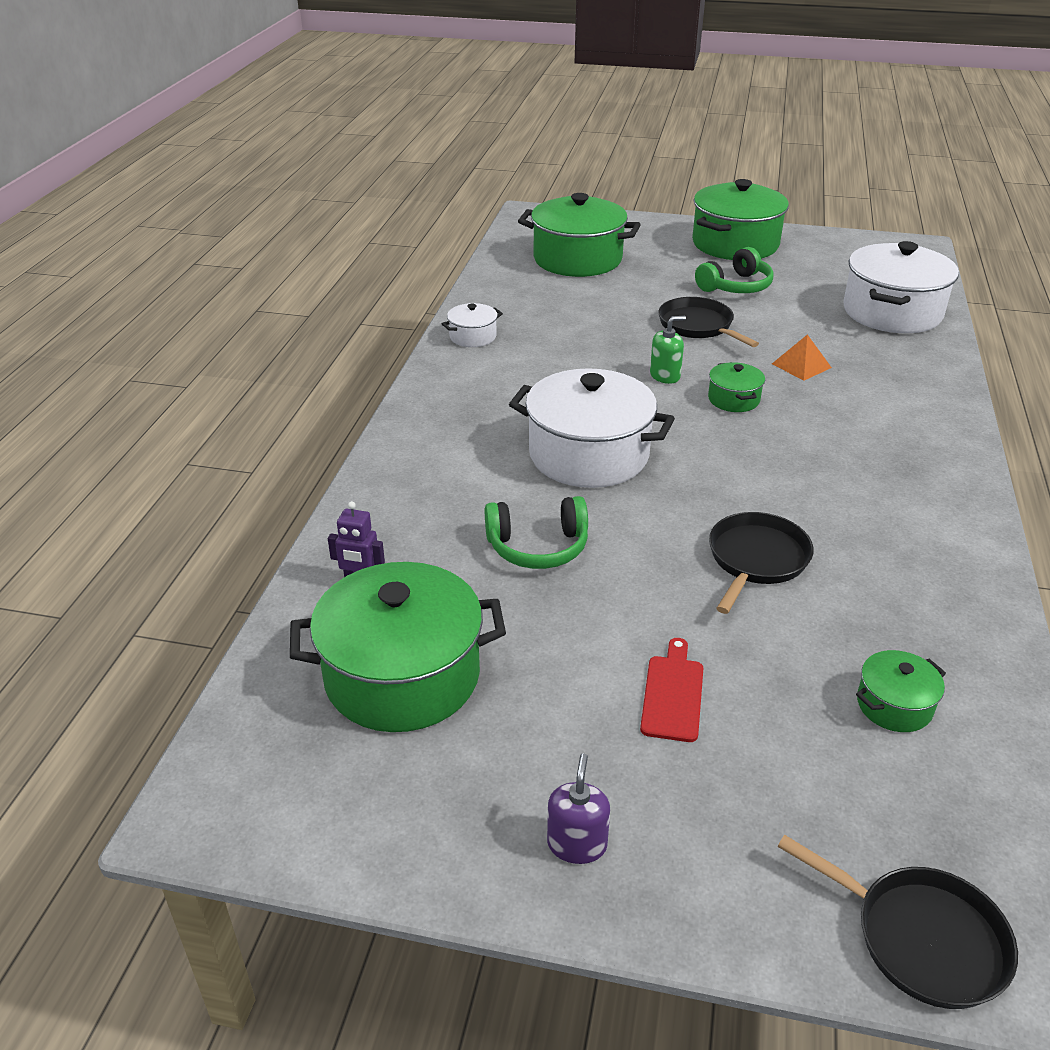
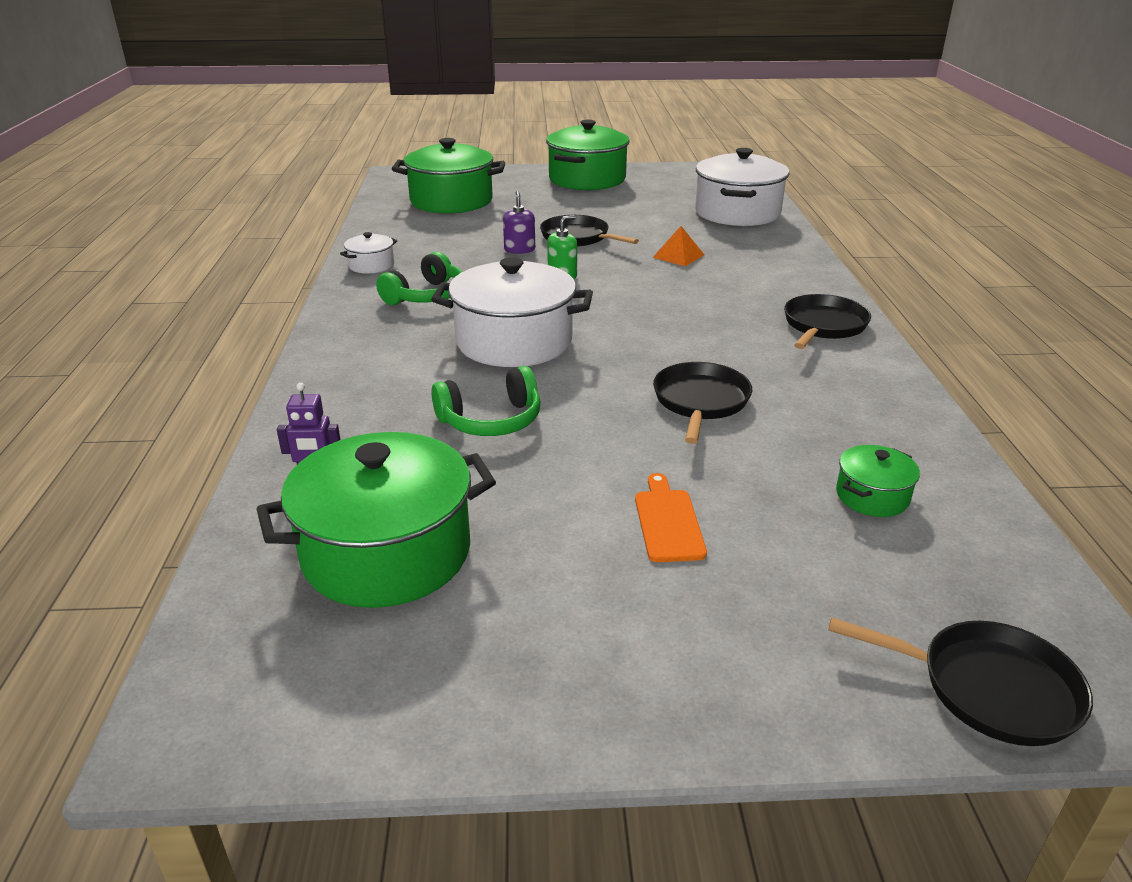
camera: 15 degrees left, 5 degrees down
purple soap dispenser [547,754,610,864] -> purple soap dispenser moved to [503,191,535,254]
red cutting board [640,638,703,742] -> orange cutting board [635,473,707,562]
green headphones [695,247,774,293] -> green headphones moved to [376,252,462,305]
green pot [708,362,765,412] -> none
none -> black pan [784,294,871,349]

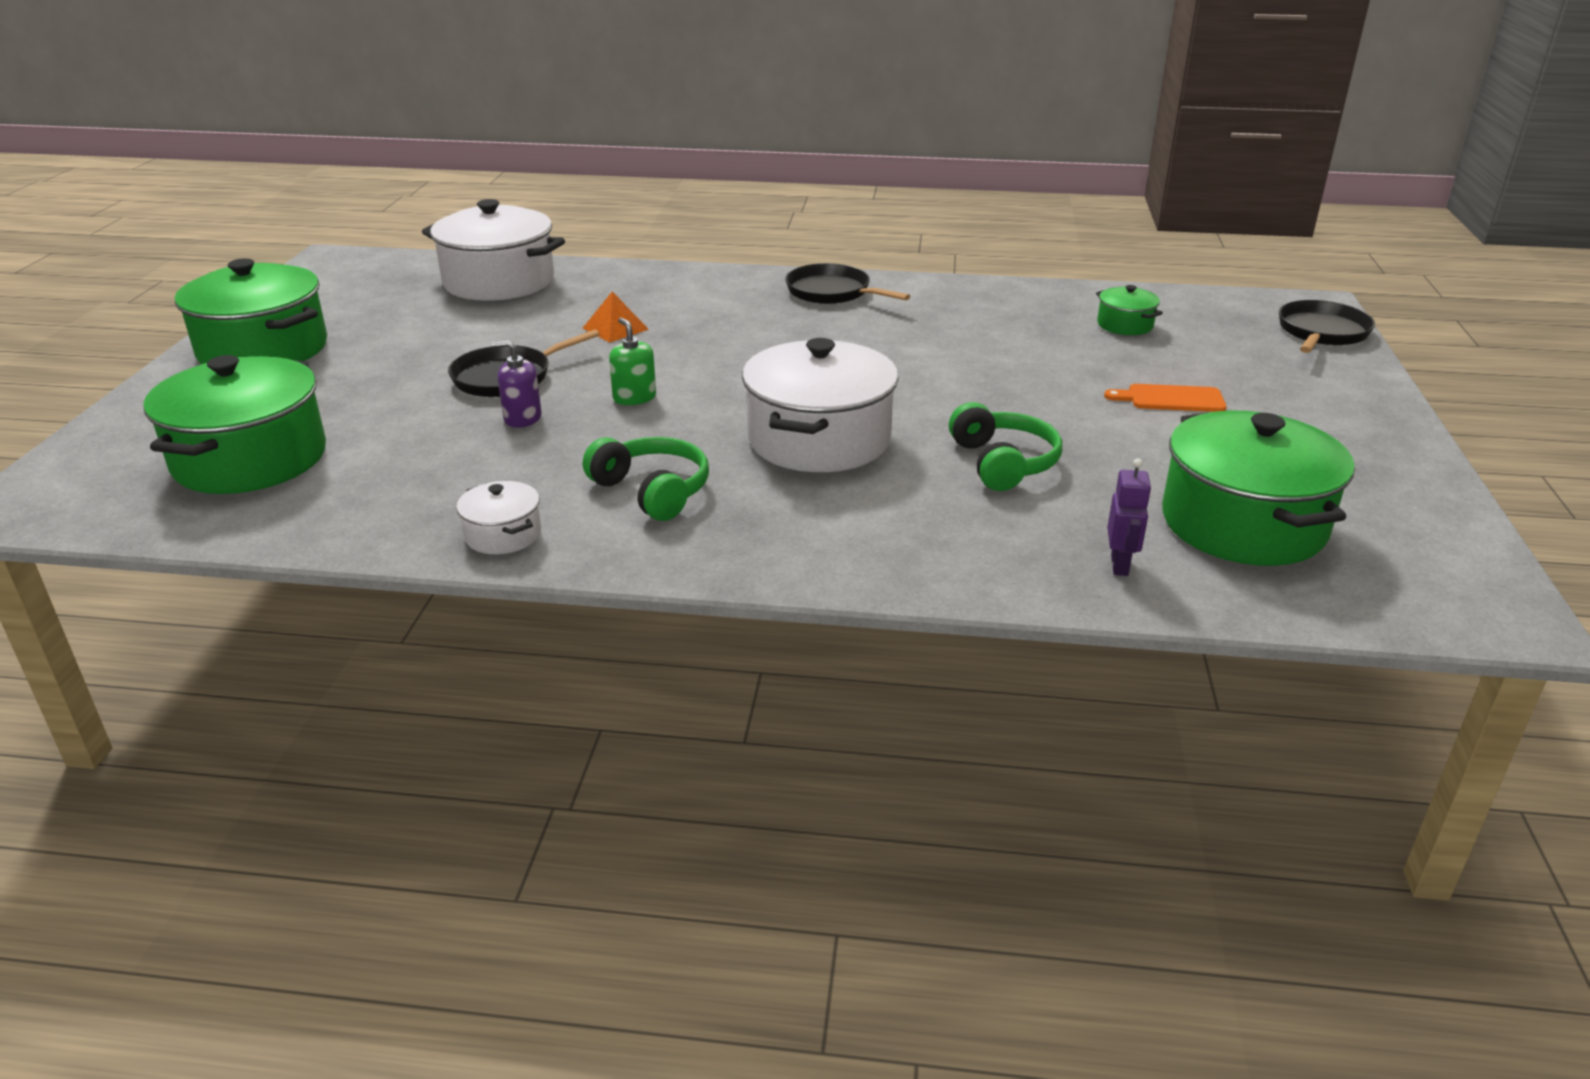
camera: 80 degrees left, 0 degrees up
black pan [653,362,752,444] -> none

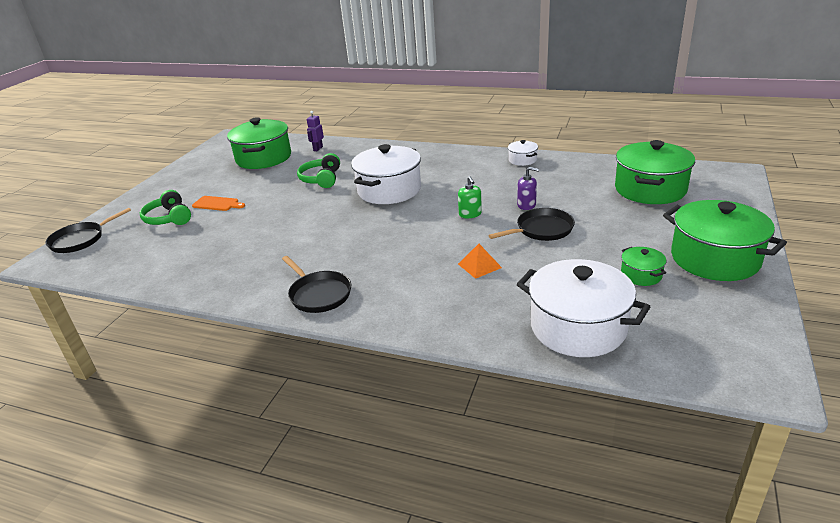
camera: 165 degrees left, 0 degrees up
green headphones [583,437,709,521] -> green headphones moved to [140,190,191,225]
green pot [1096,285,1163,335] -> green pot moved to [621,247,666,286]

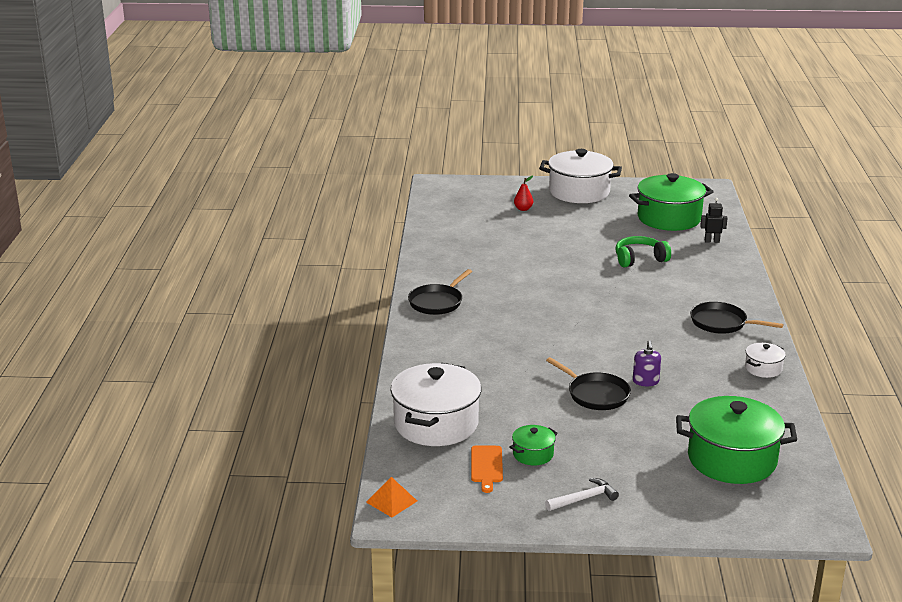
camera: 70 degrees right, 5 degrees down
black pan [45,208,131,253] -> black pan moved to [690,302,784,334]
green headphones [140,190,191,225] -> red pear [514,176,533,211]
orange cutting board [192,196,245,211] -> orange cutting board moved to [471,445,503,493]
purple robot [307,111,324,151] -> black robot [700,198,728,243]
white pot [351,144,421,204] -> white pot moved to [539,149,622,203]
green soap dispenser [458,176,482,218] -> none
orange pyramid [458,244,502,279] -> orange pyramid moved to [366,477,417,517]
green pot [663,200,787,281] -> white hammer [545,478,619,511]

